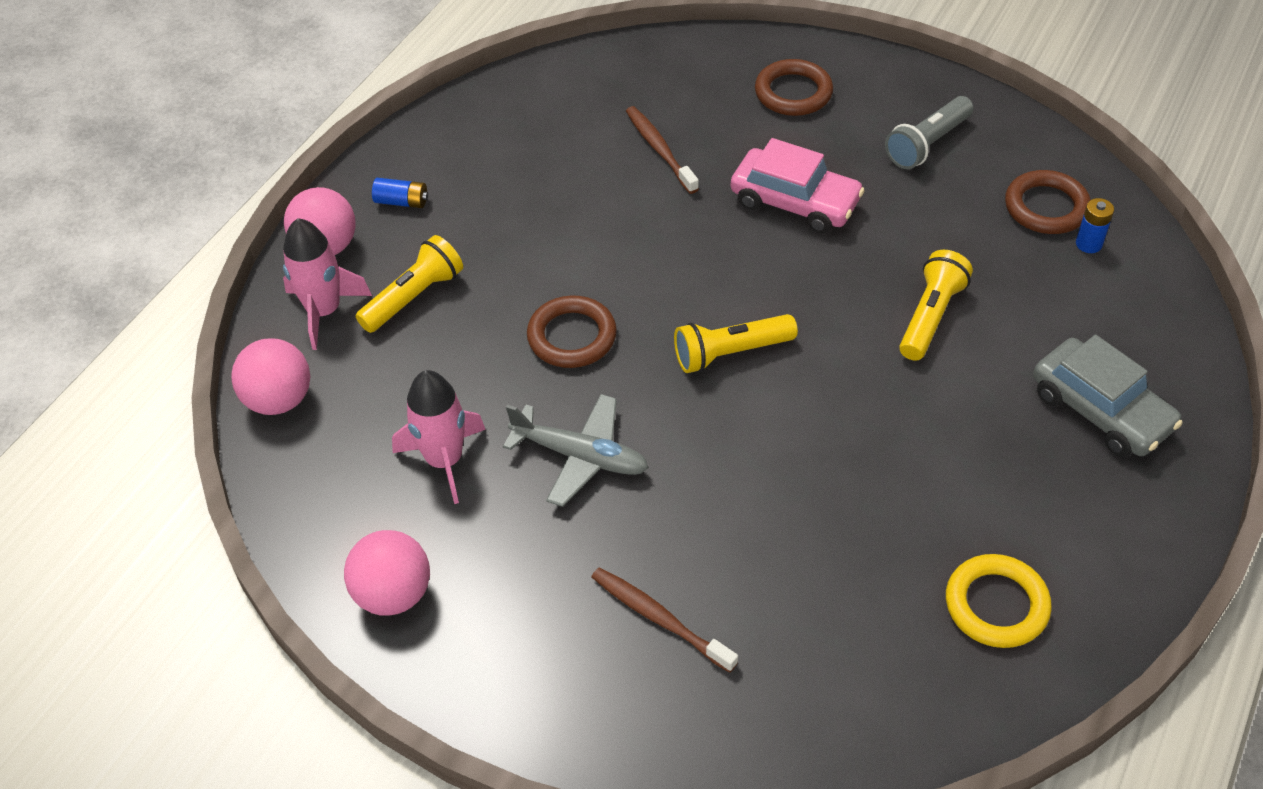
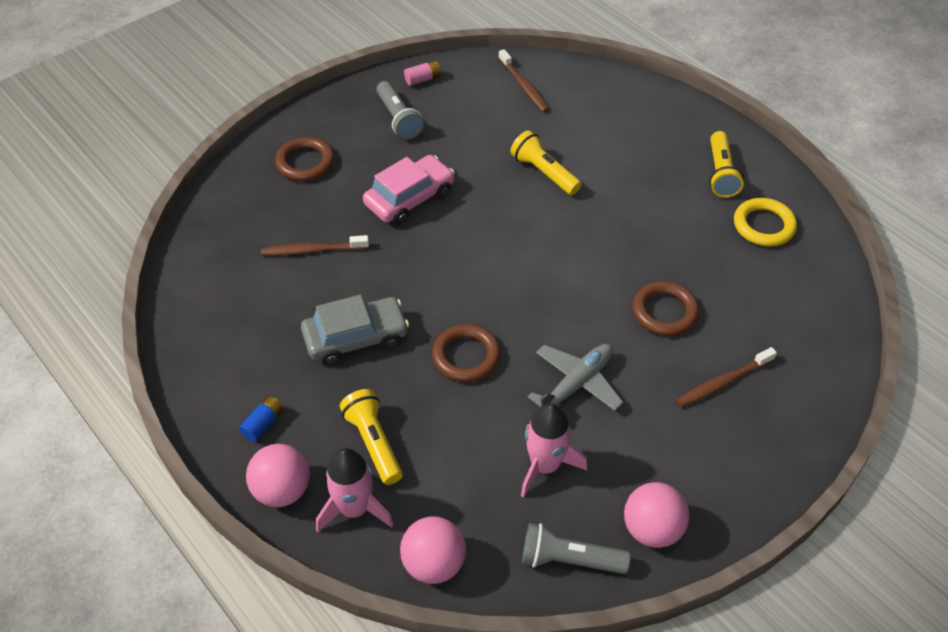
camera: 70 degrees left, 0 degrees up
yellow flashlight [674,314,798,373] -> yellow flashlight moved to [709,131,744,198]
brown ring [1005,170,1091,234] -> brown ring moved to [632,281,699,336]
grey car [1033,335,1183,457] -> grey car moved to [301,295,409,365]
blue battery [1076,198,1114,253] -> brown toothbrush [499,49,549,112]
none -> pink battery [404,60,441,86]
none -> grey flashlight [522,523,631,574]

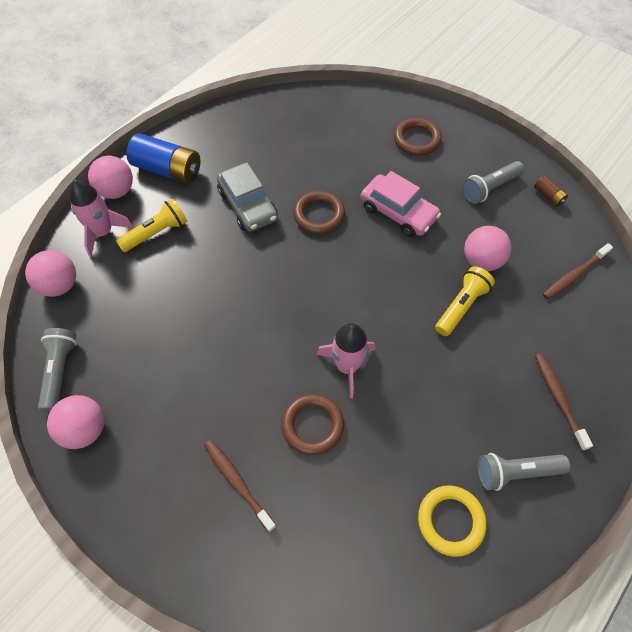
camera: 80 degrees right, 10 degrees up
blue battery [239,396,284,442] -> blue battery [127,133,201,184], size x2.15
brown toothbrush [261,235,369,256] -> brown toothbrush moved to [535,354,593,451]
pink battery [404,60,441,86] -> brown battery [534,176,568,207]
brown ring [432,324,501,382] -> brown ring moved to [293,191,345,234]
pink rocket [521,403,587,498] -> pink rocket moved to [317,323,375,398]
grey plane [528,344,623,411] -> none
yellow flashlight [709,131,744,198] -> grey flashlight [478,453,570,491]
none -> pink ball [464,226,512,271]

